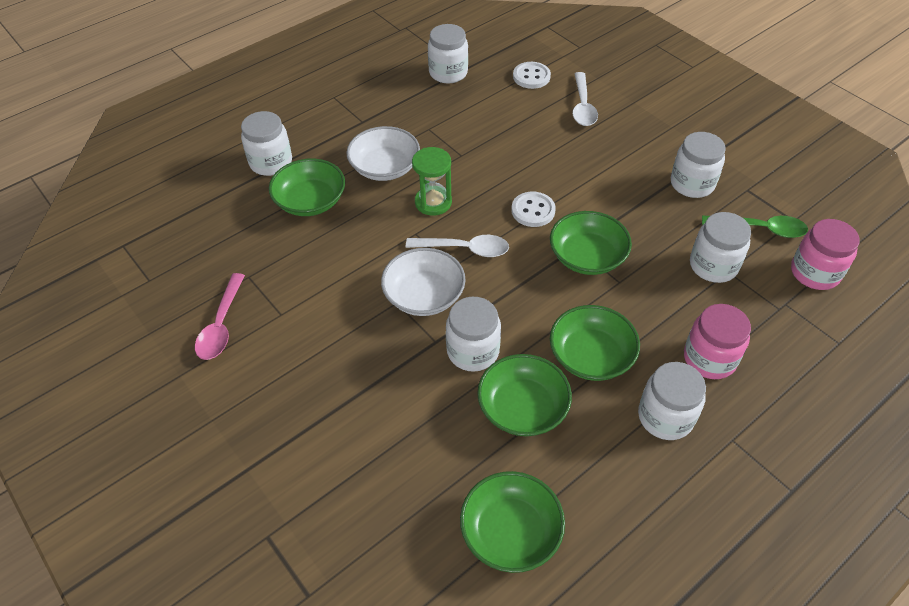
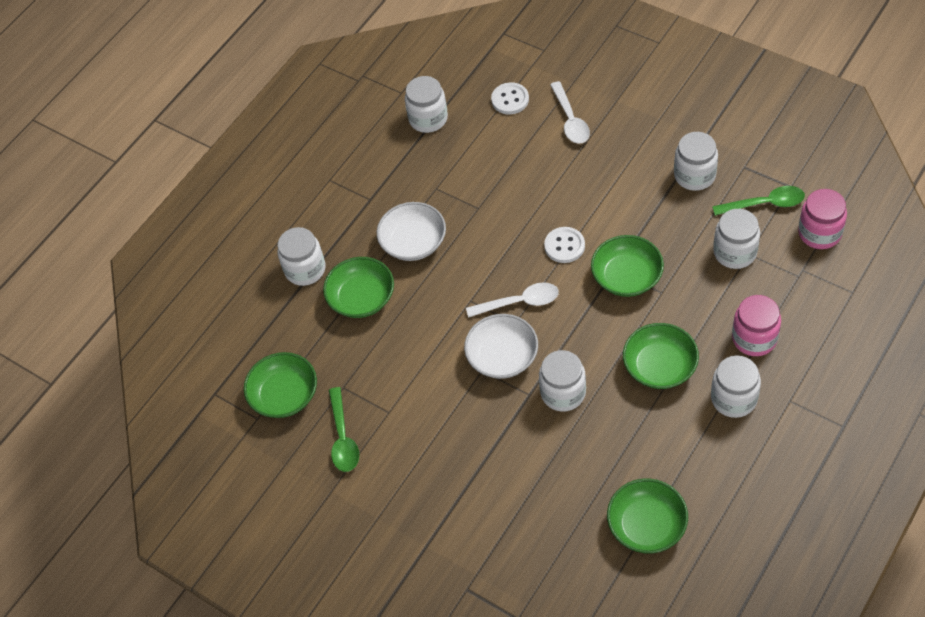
camera: 10 degrees left, 5 degrees up
pink spoon [195,273,245,360] -> green spoon [329,387,359,472]
green hourglass [412,147,452,216] -> none
green bowl [477,354,572,436] -> green bowl moved to [244,352,317,418]

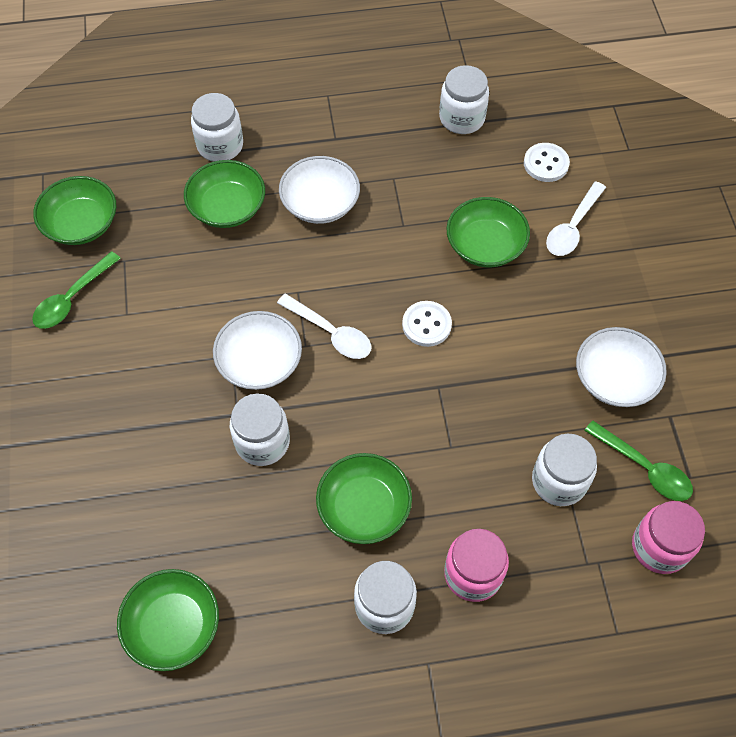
camera: 40 degrees right, 5 degrees up
green bowl [591,235,664,297] -> green bowl moved to [447,197,530,267]
white jar [674,132,718,191] -> white bowl [576,327,667,407]

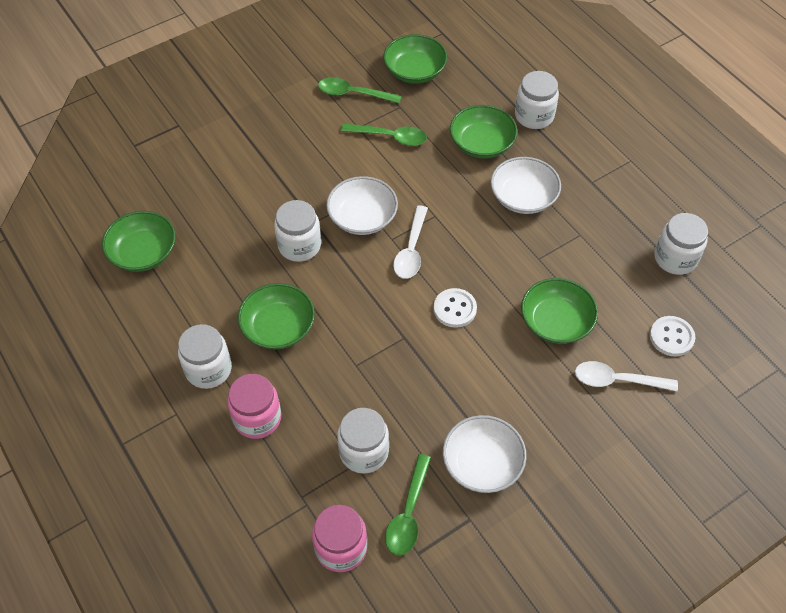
camera: 65 degrees right, 5 degrees down
none -> green spoon [341,124,427,146]

